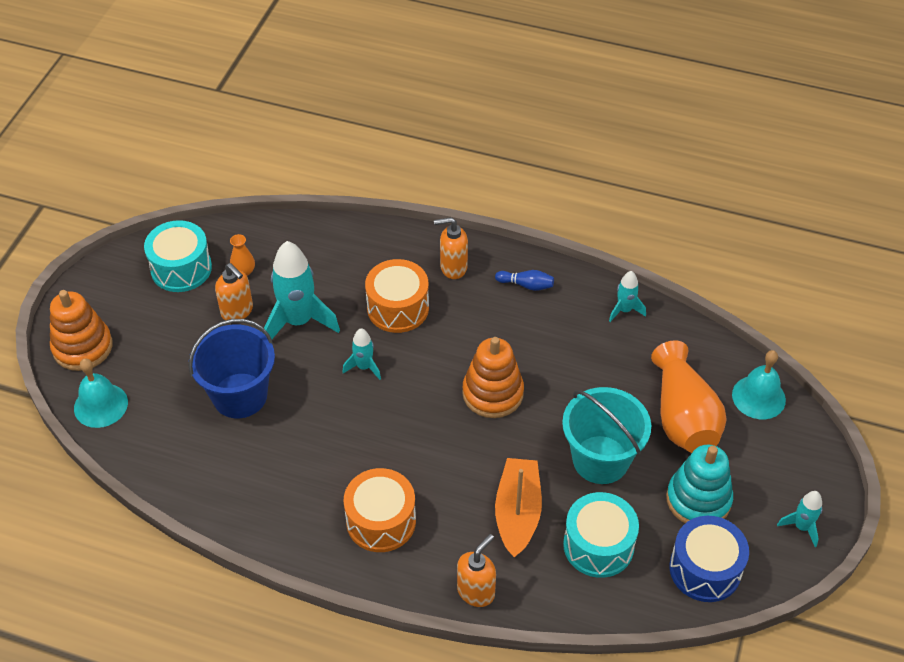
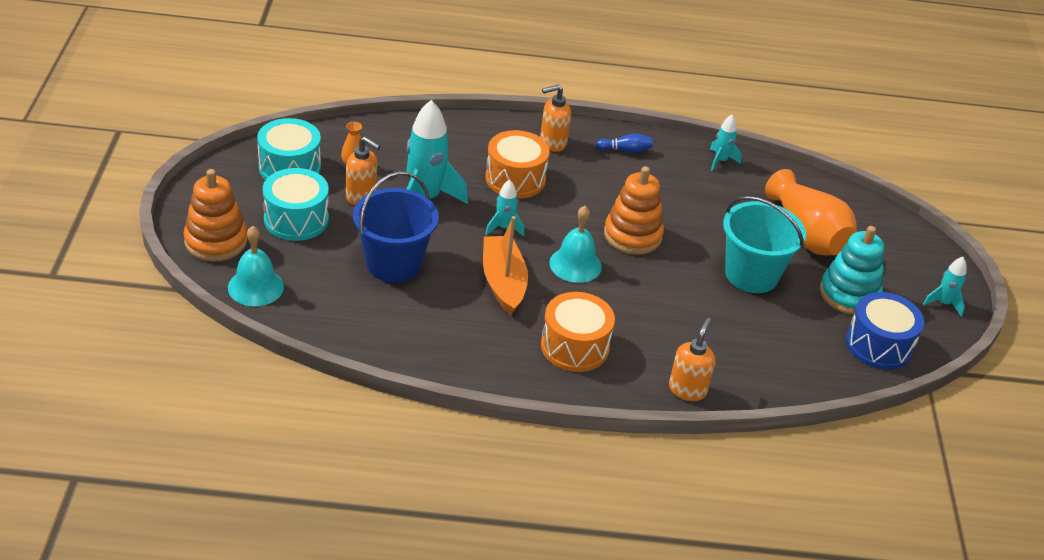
camera: 20 degrees left, 10 degrees down
orange boat [495,458,542,557] -> orange boat moved to [483,216,528,315]
turquoise drum [563,492,639,578] -> turquoise drum moved to [263,168,329,241]
turquoise bell [732,350,786,419] -> turquoise bell moved to [549,206,602,283]

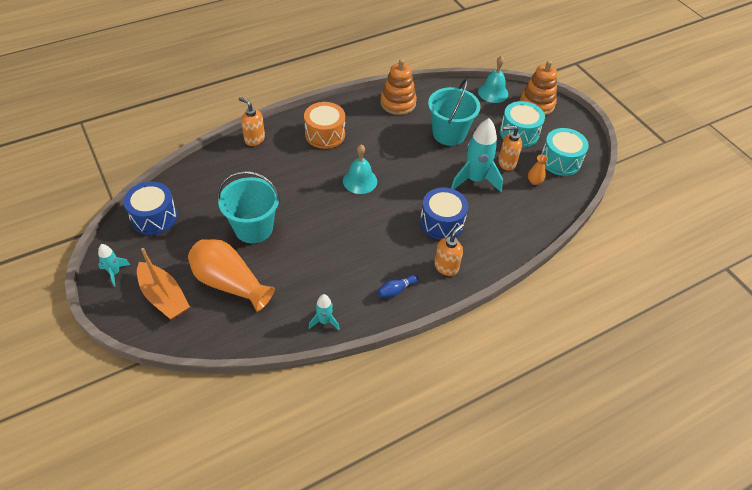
camera: 150 degrees right, 10 degrees up
blue bucket [353,171,439,282] -> turquoise bucket [428,79,480,146]
orange boat [483,216,528,315] -> orange boat moved to [137,248,190,319]
orange drum [485,130,550,198] -> blue drum [420,187,468,240]
turquoise rocket [485,180,524,237] -> none
orange stacking toy [604,166,664,255] -> orange stacking toy moved to [380,59,417,115]
orange soap dispenser [669,318,715,401] -> orange soap dispenser turned 135 degrees clockwise [239,97,265,146]
turquoise stacking toy [820,226,884,315] -> none

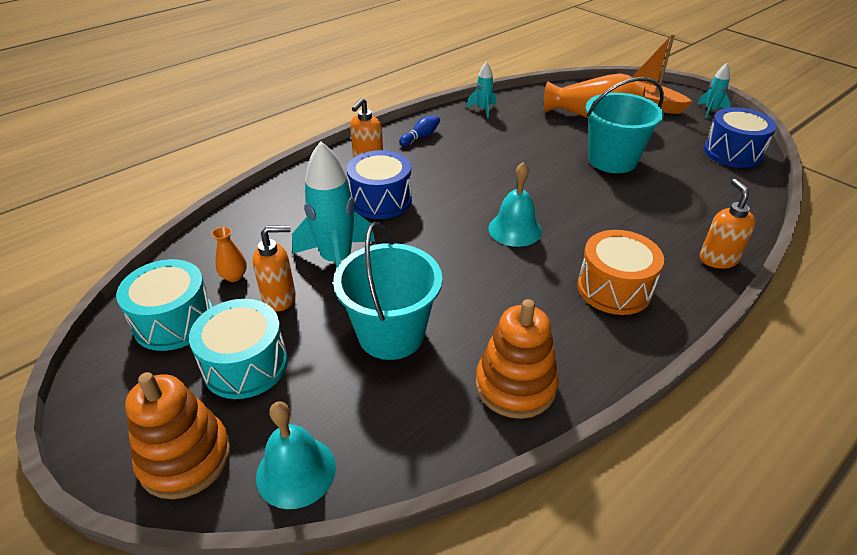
camera: 170 degrees right, 10 degrees down
orange soap dispenser [239,97,265,146] -> orange soap dispenser turned 120 degrees counterclockwise [700,179,756,269]

